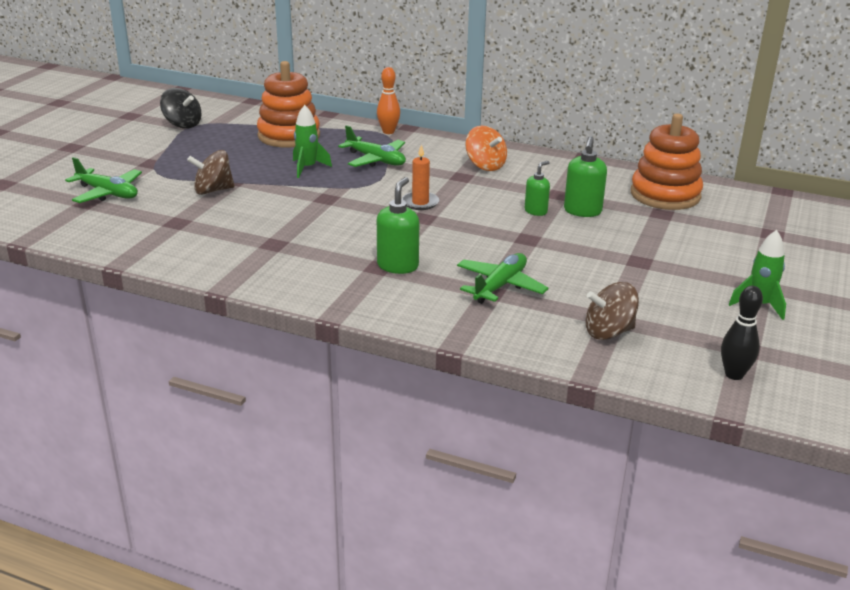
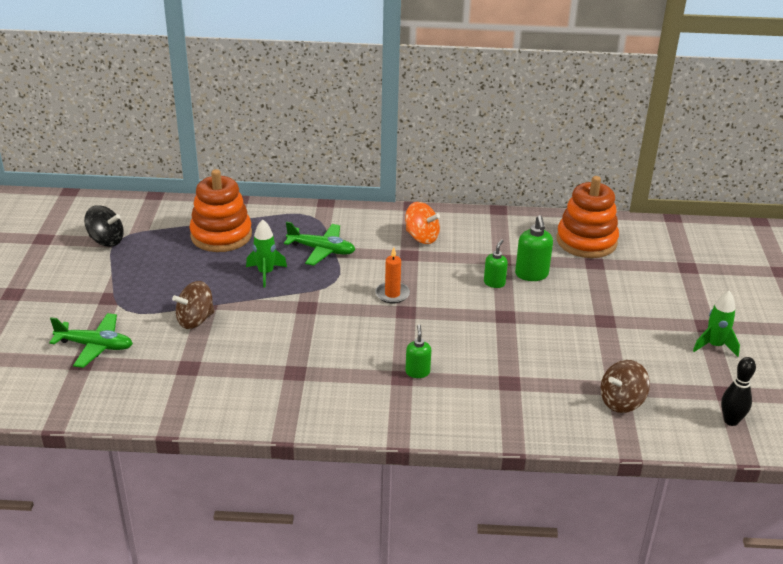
camera: 20 degrees left, 5 degrees up
orange bowling pin [377,67,400,134] -> none
green soap dispenser [377,177,419,274] -> green soap dispenser [405,324,431,378], size x0.65
green plane [457,253,549,304] -> none

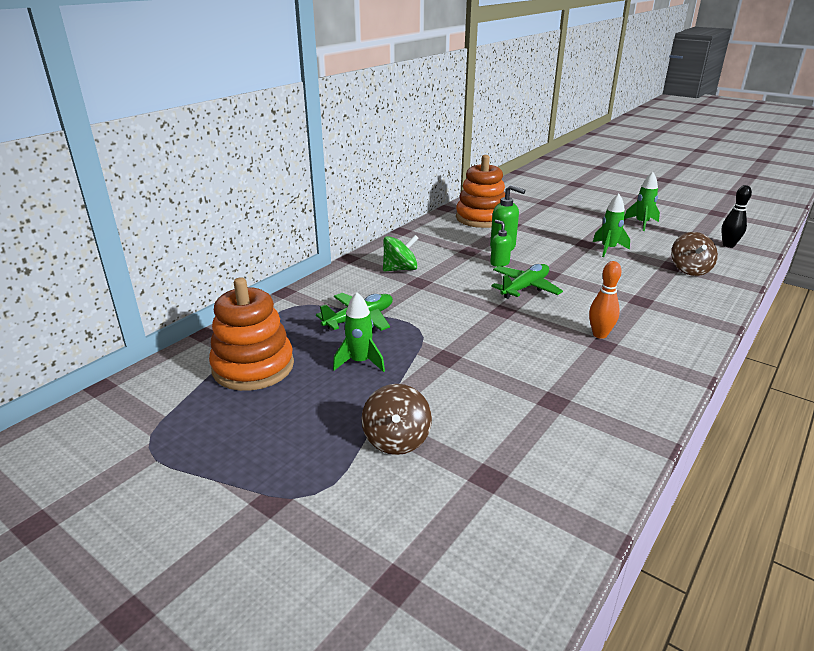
camera: 55 degrees left, 5 degrees down
green plane [49,313,133,368] -> green plane moved to [491,264,563,299]
black spinning top [84,205,124,247] -> none
orange candle [375,247,410,304] -> none
orange spinning top [405,202,440,244] -> green spinning top [383,235,418,271]
green soap dispenser [405,324,431,378] -> orange bowling pin [589,261,621,339]
none -> green rocket [593,194,630,257]

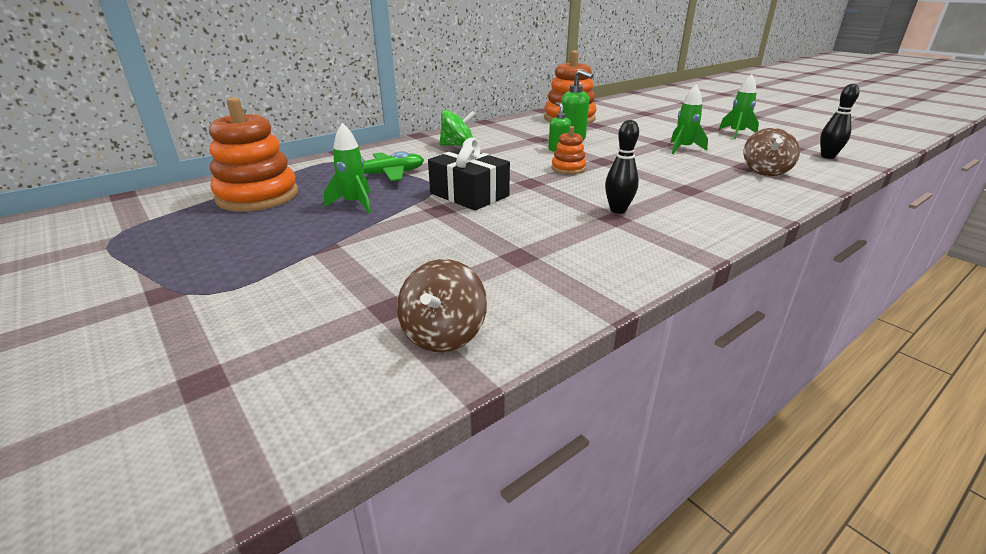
camera: 15 degrees right, 0 degrees up
brown spinning top [362,384,432,455] -> brown spinning top moved to [397,259,487,352]
green plane [491,264,563,299] -> orange stacking toy [551,126,586,174]
orange bowling pin [589,261,621,339] -> black bowling pin [605,120,639,214]
none -> black gift [428,138,510,211]

